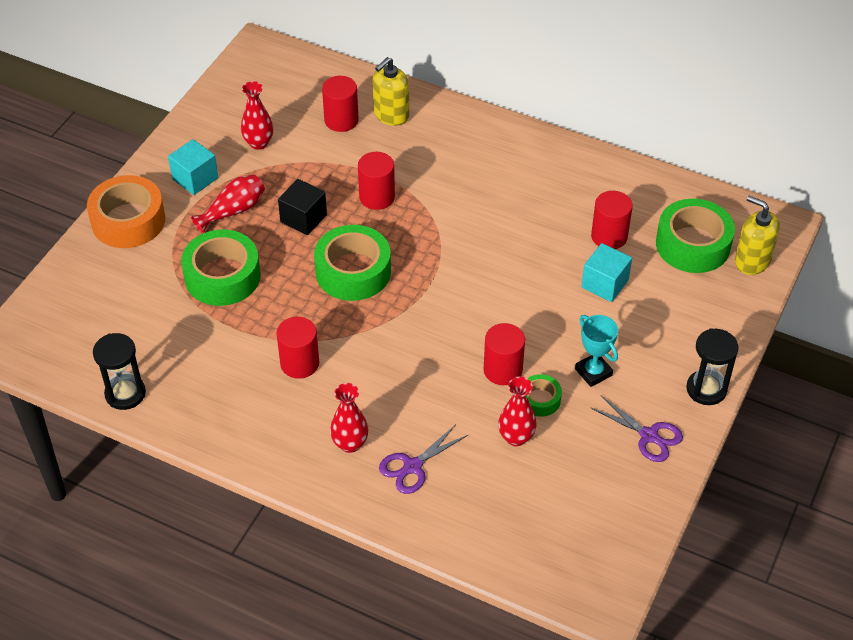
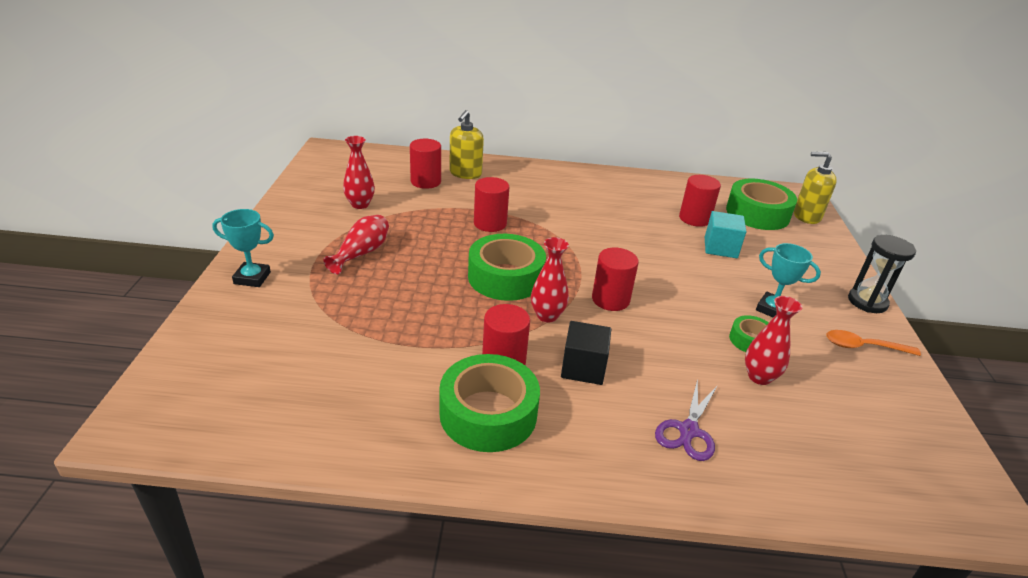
camera: 25 degrees left, 15 degrees down
orange tape [87,175,165,248] -> turquoise trophy [212,209,274,287]
black hourglass [93,333,146,410] -> none
turquoise cube [168,139,218,195] -> none
green tape [181,230,261,306] -> green tape moved to [440,354,540,452]
black cube [278,179,327,235] -> black cube moved to [561,321,611,385]
red vase [330,383,369,453] -> red vase moved to [531,237,569,323]
red cylinder [484,323,525,385] -> red cylinder moved to [592,248,639,311]
purple scissors [590,396,683,462] -> orange spoon [826,330,921,356]

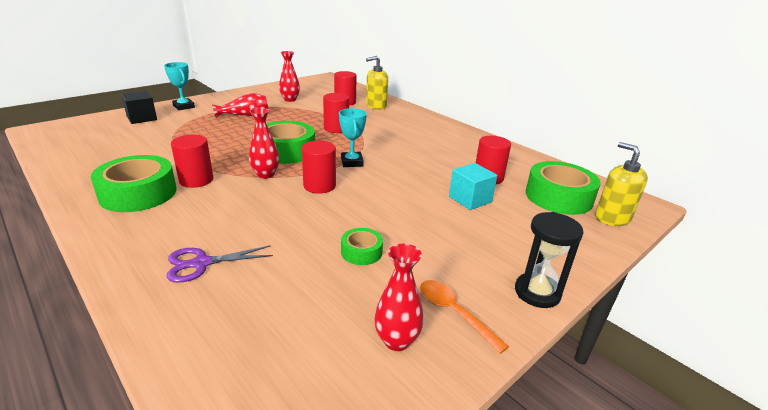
camera: 45 degrees right, 5 degrees down
black cube [561,321,611,385] -> black cube moved to [121,91,157,124]
red vase [745,296,802,385] -> red vase moved to [374,244,424,351]
turquoise trophy [756,243,821,318] -> turquoise trophy moved to [339,108,367,167]

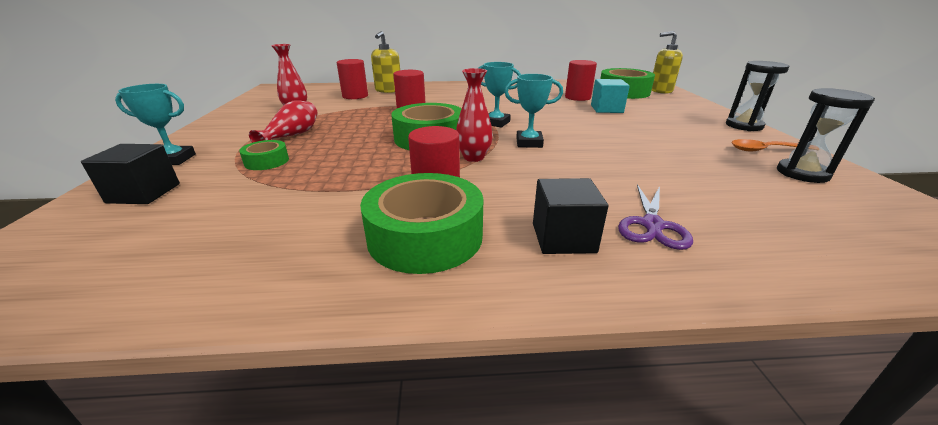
camera: 50 degrees left, 0 degrees up
red cylinder [302,141,336,194] -> turquoise trophy [504,74,563,148]
green tape [341,228,383,265] -> green tape moved to [239,140,289,170]
red vase [374,244,424,351] -> black hourglass [777,88,875,183]
none -> black cube [533,178,608,254]

